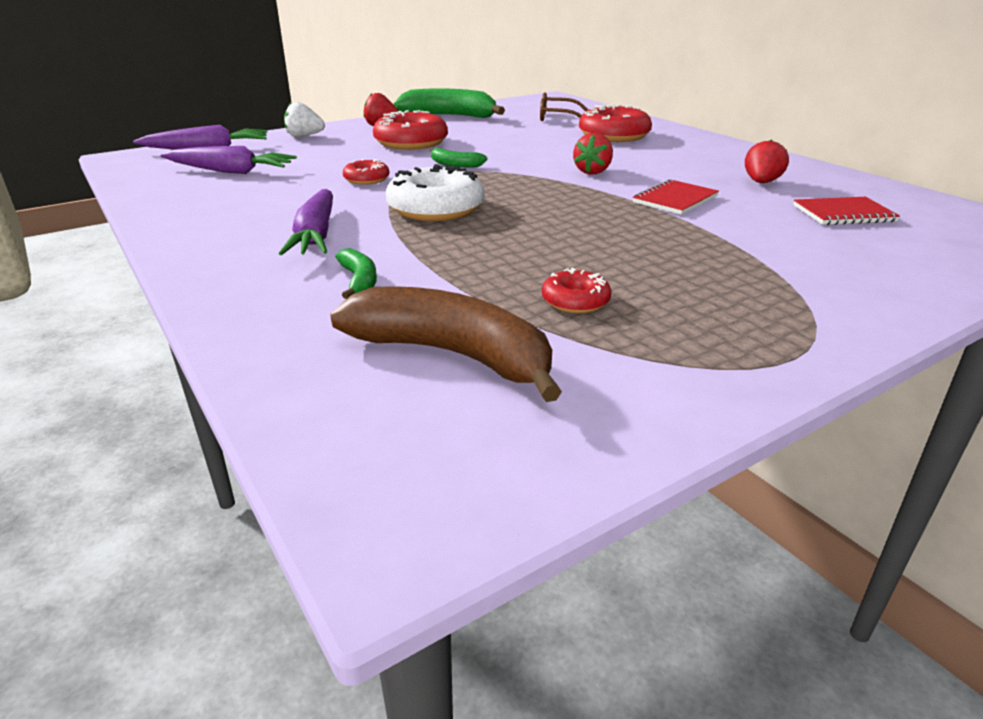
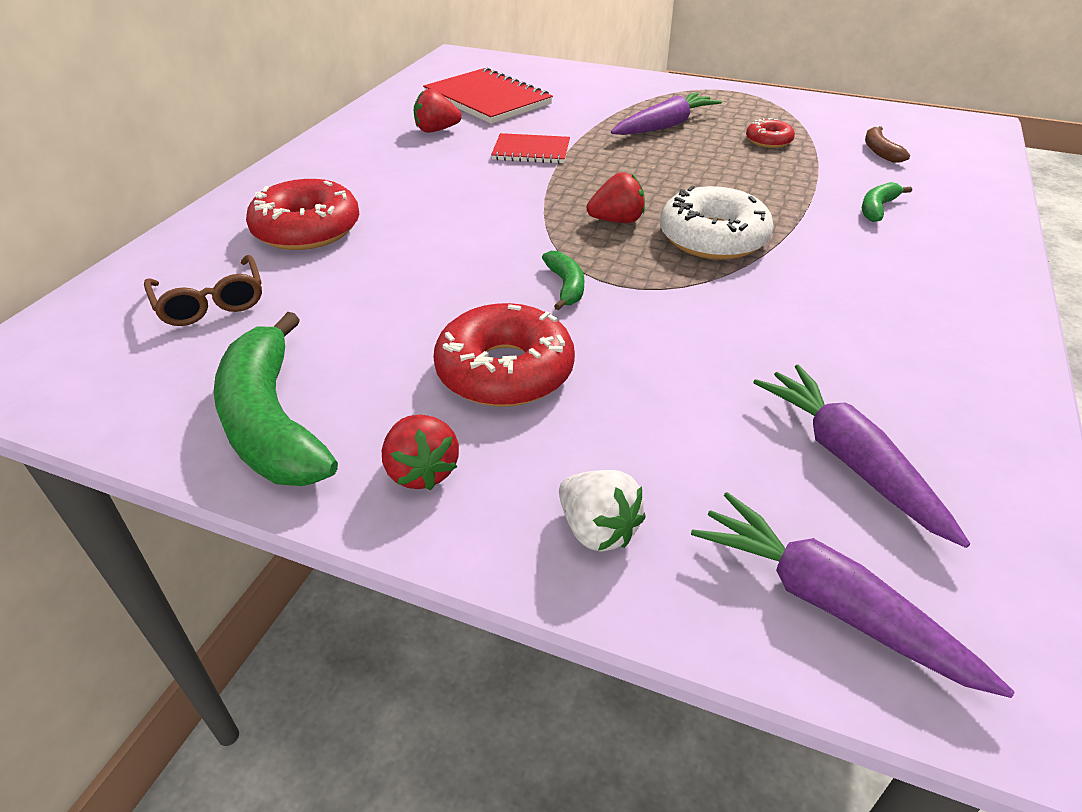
camera: 125 degrees left, 10 degrees up
purple carrot [279,189,333,255] -> purple carrot moved to [611,92,722,135]
brown banana [330,286,562,402] -> brown banana [865,126,910,163], size x0.47
red donut [343,159,390,185] -> none
red strawberry [573,133,613,175] -> red strawberry moved to [587,172,645,223]
red notebook [793,197,900,225] -> red notebook [423,67,553,124], size x1.70

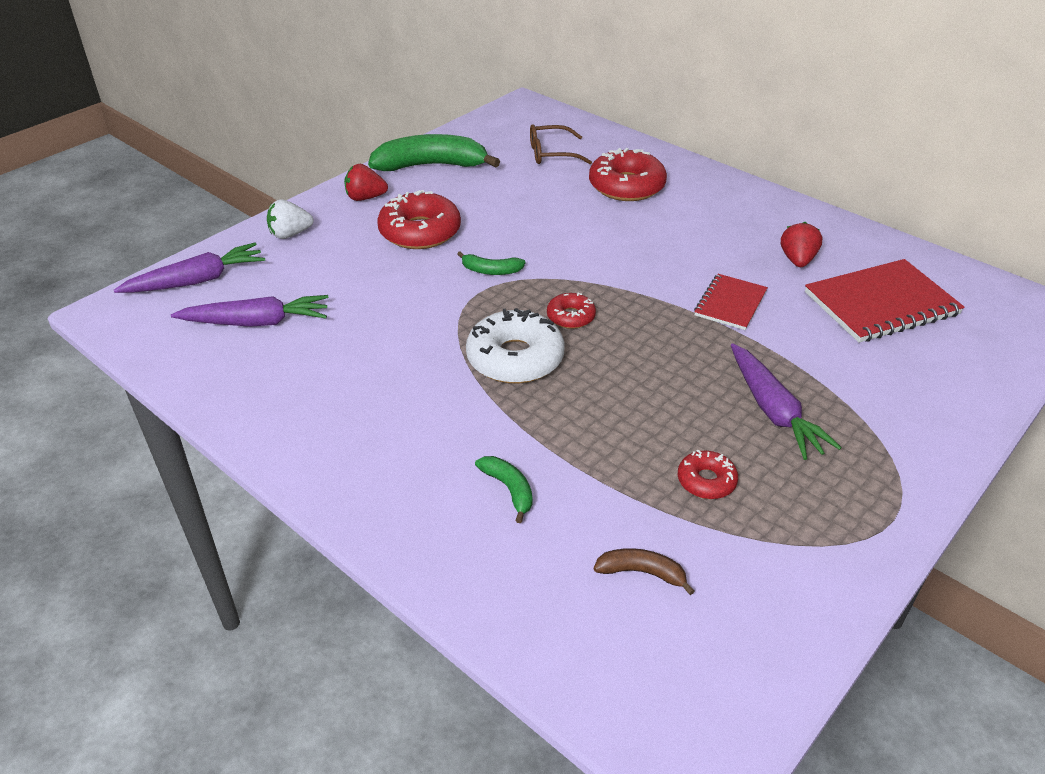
camera: 110 degrees right, 0 degrees up
red strawberry [587,172,645,223] -> red donut [547,293,596,329]

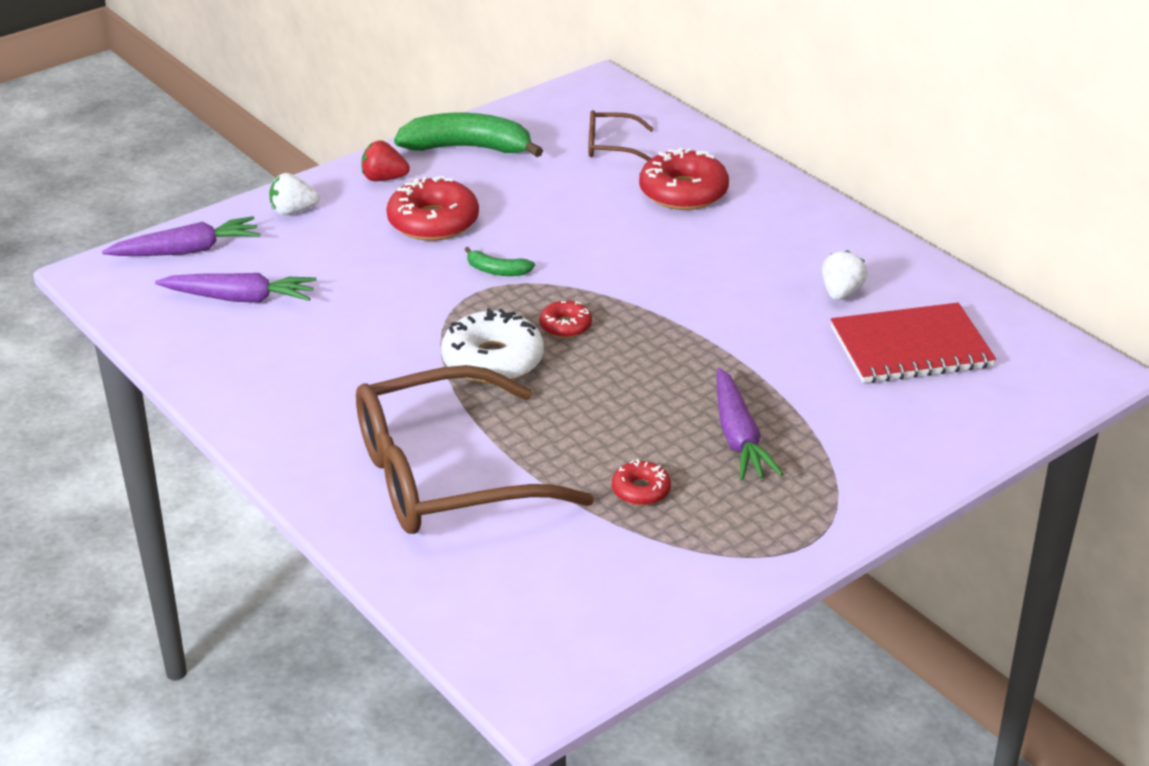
camera: 10 degrees right, 5 degrees down
green banana [475,456,533,523] -> brown glasses [356,365,594,534]
brown banana [594,548,694,595] -> none
red notebook [694,274,768,330] -> none
red strawberry [781,222,822,267] -> white strawberry [822,250,867,300]

